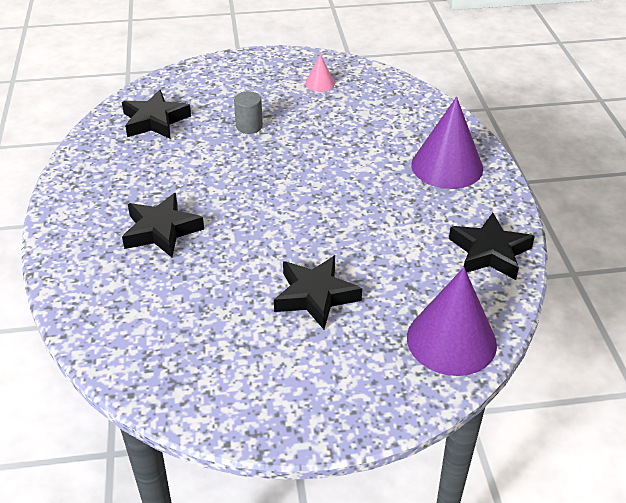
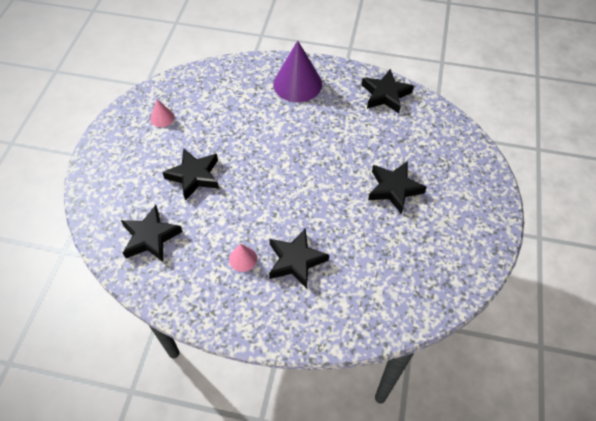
camera: 70 degrees left, 15 degrees up
grey cylinder [234,91,263,134] -> black star [162,148,219,200]
purple cone [407,267,497,376] -> none
none -> pink cone [229,244,257,272]

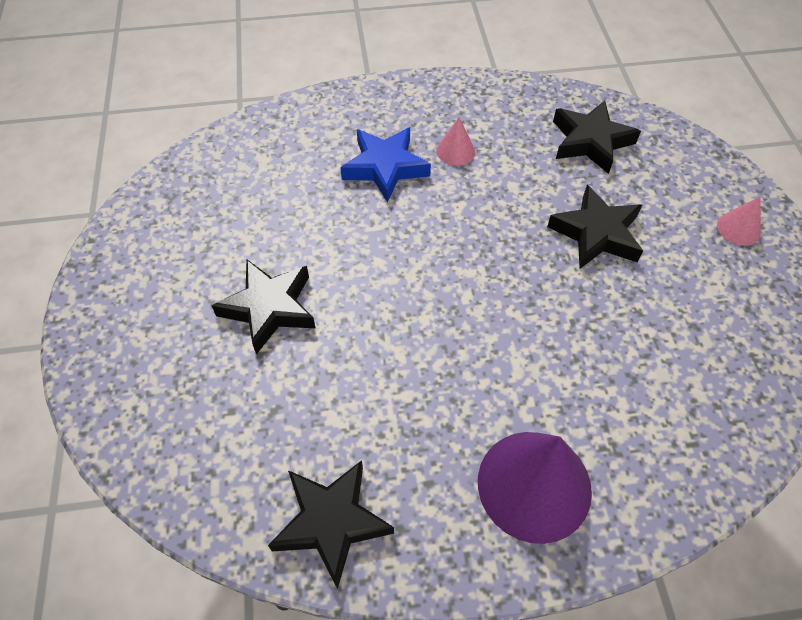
camera: 160 degrees right, 0 degrees up
pink cone [150,100,175,127] -> pink cone moved to [717,197,761,246]
black star [269,228,329,289] -> blue star [340,127,431,203]

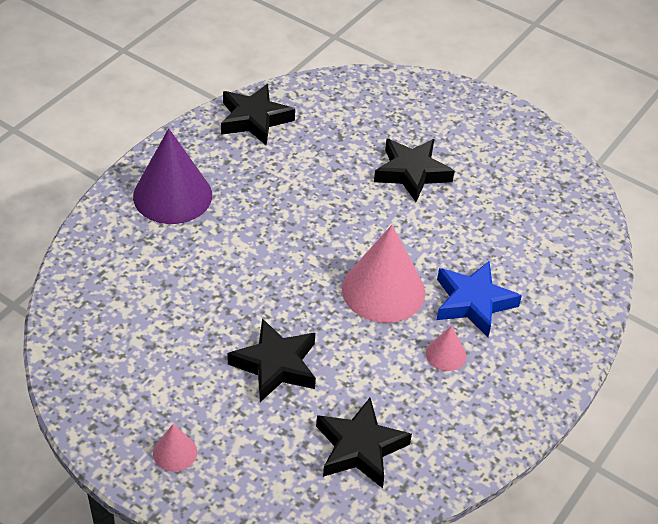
camera: 130 degrees right, 10 degrees down
none -> pink cone [342,225,425,323]

